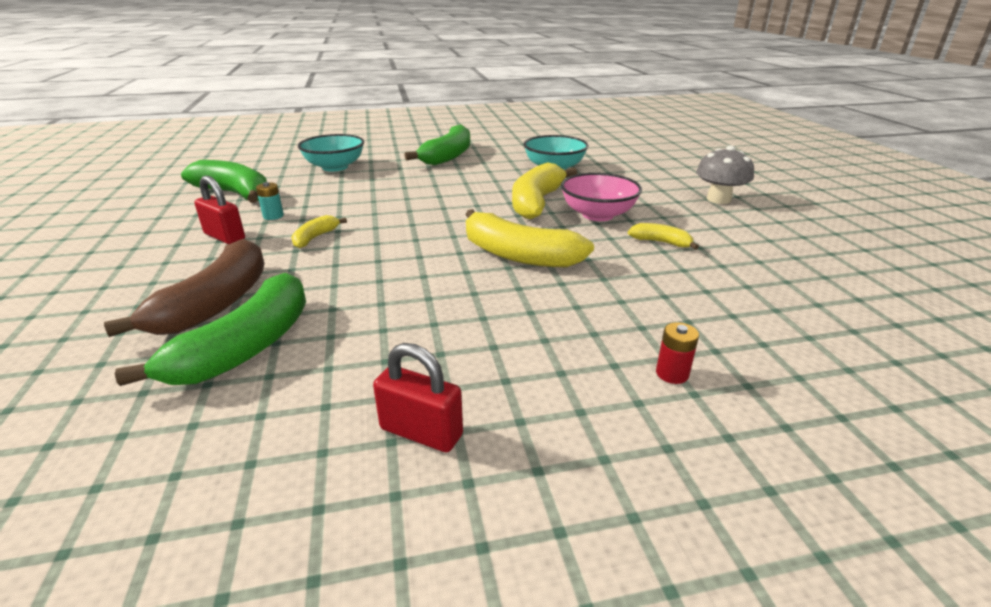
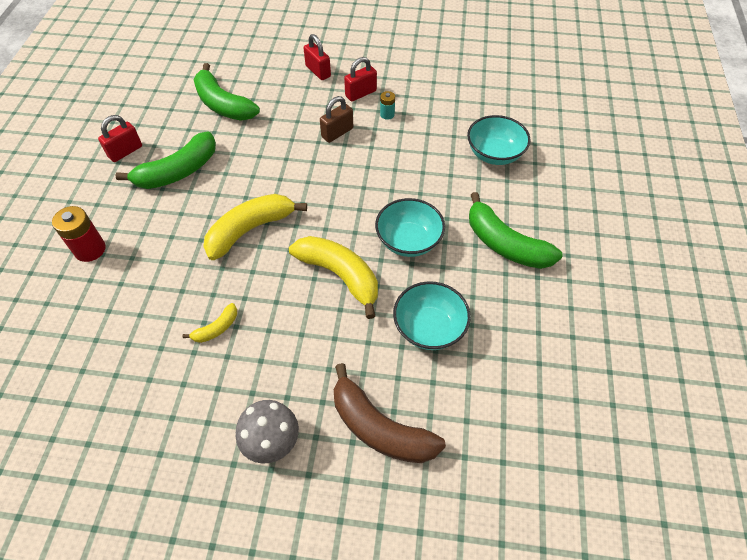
camera: 110 degrees right, 25 degrees up
brown banana [104,239,265,337] -> brown banana moved to [334,363,446,463]
green banana [181,160,267,203] -> green banana moved to [115,131,216,189]
yellow banana [291,215,347,248] -> brown padlock [320,96,353,143]
pink bowl [561,173,642,221] -> none
red battery [656,322,699,384] -> red battery [52,206,105,262], size x1.79
none -> red padlock [304,34,331,80]
none -> turquoise bowl [375,198,445,257]

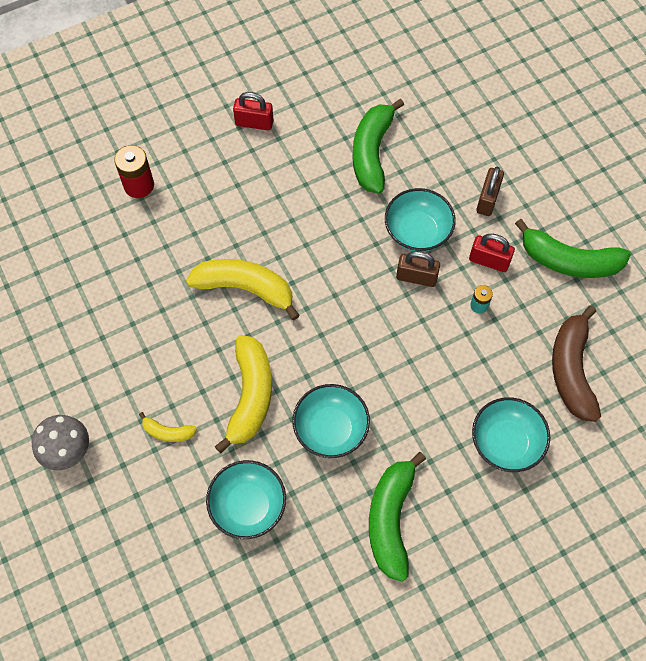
camera: 55 degrees right, 10 degrees up
green banana [115,131,216,189] -> green banana moved to [515,219,631,278]
yellow banana [182,303,237,343] -> yellow banana moved to [139,412,197,442]
red padlock [304,34,331,80] -> brown padlock [476,167,504,216]
brown banana [334,363,446,463] -> brown banana moved to [552,305,601,422]
none -> turquoise bowl [385,188,456,252]

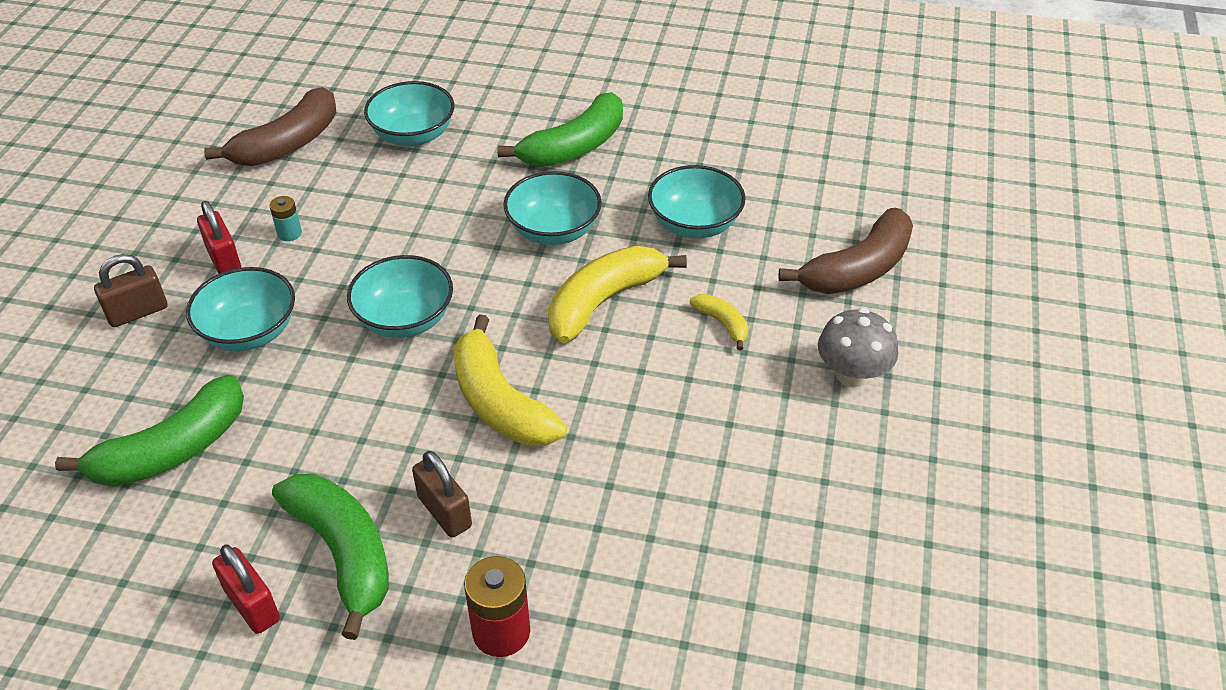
camera: 140 degrees left, 20 degrees down
brown padlock [396,251,440,287] -> brown padlock moved to [412,451,472,538]
green banana [515,219,631,278] -> green banana moved to [272,474,389,640]
none -> turquoise bowl [347,255,453,338]
none -> brown banana [778,208,913,294]

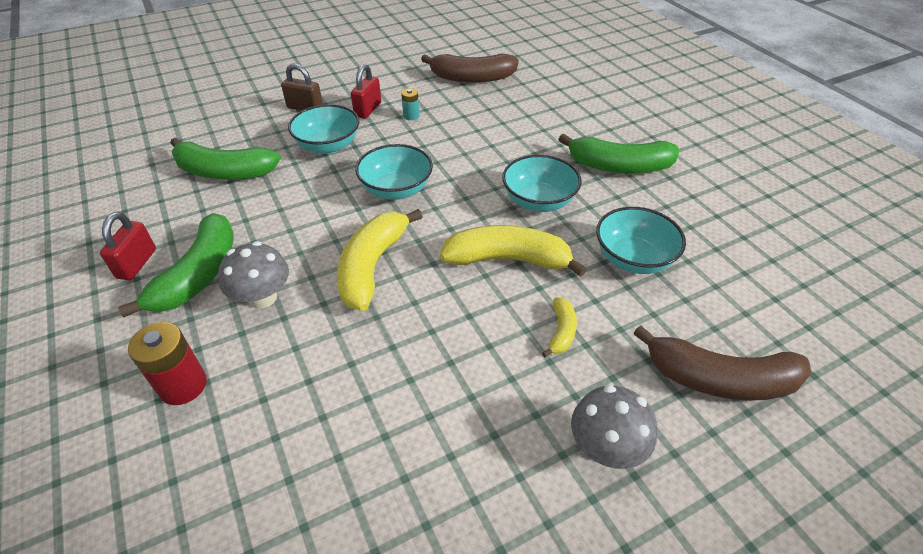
camera: 50 degrees right, 0 degrees up
turquoise bowl [364,81,454,146] -> none
brown padlock [412,451,472,538] -> grey mushroom [218,241,289,309]

